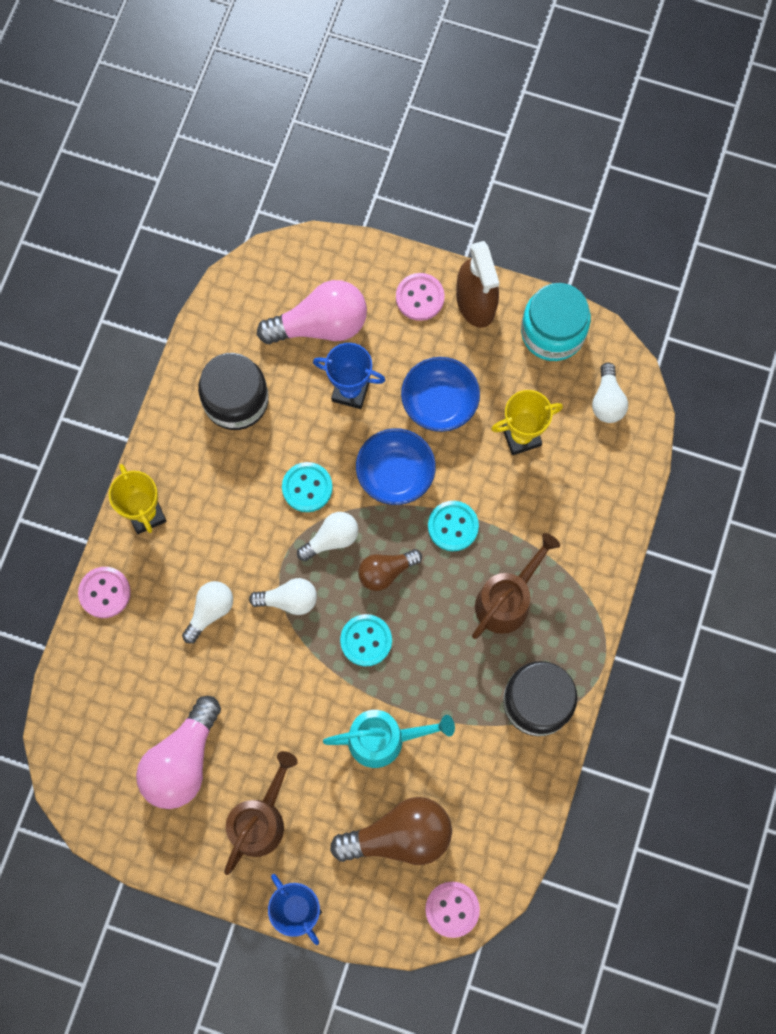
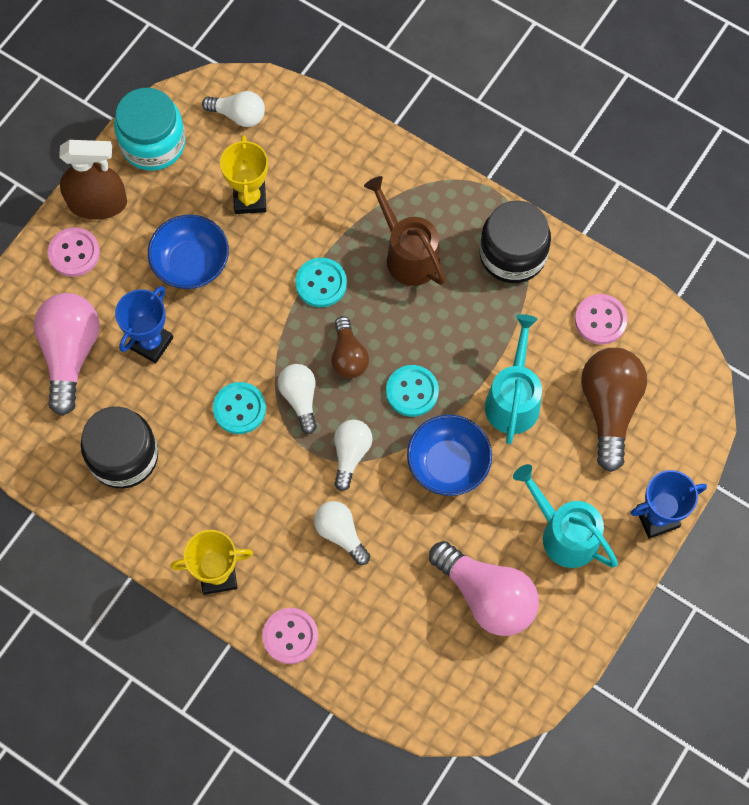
camera: 75 degrees left, 5 degrees down
brown watering can [224,751,298,875] -> turquoise watering can [513,464,618,568]
blue bowl [356,428,436,505] -> blue bowl moved to [407,415,492,496]
pink button [425,882,480,938] -> pink button moved to [575,294,628,345]

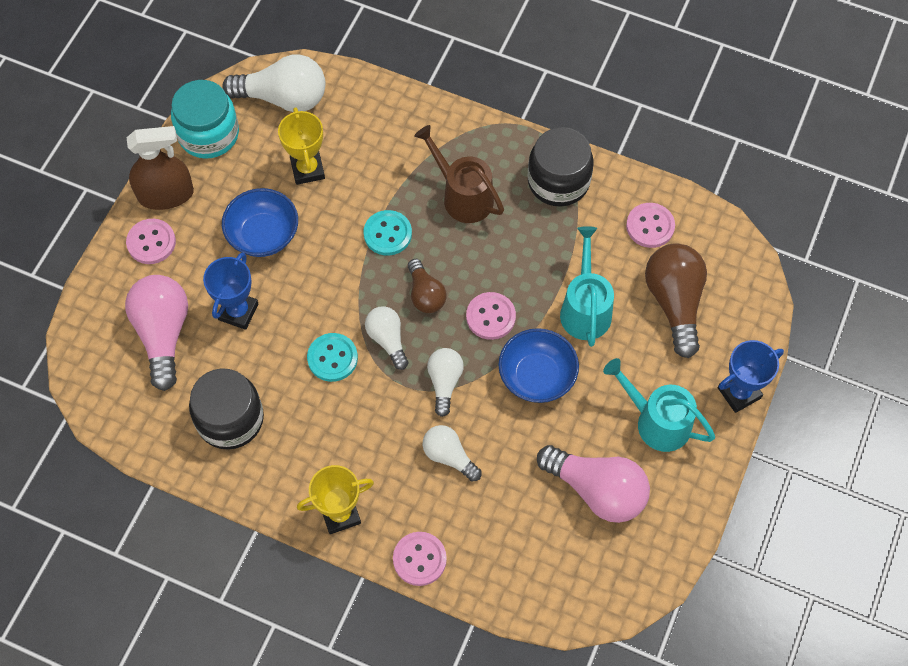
camera: 10 degrees left, 5 degrees down
white light bulb [202,91,265,127] -> white light bulb [222,54,326,112], size x1.71
turquoise button [386,365,439,417] -> pink button [466,292,516,340]

